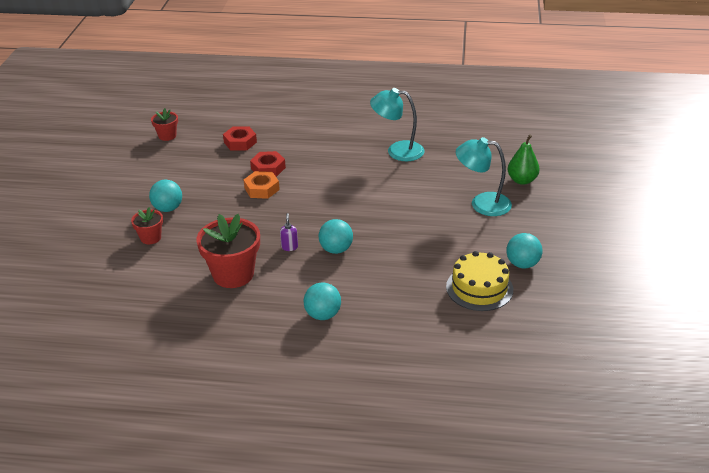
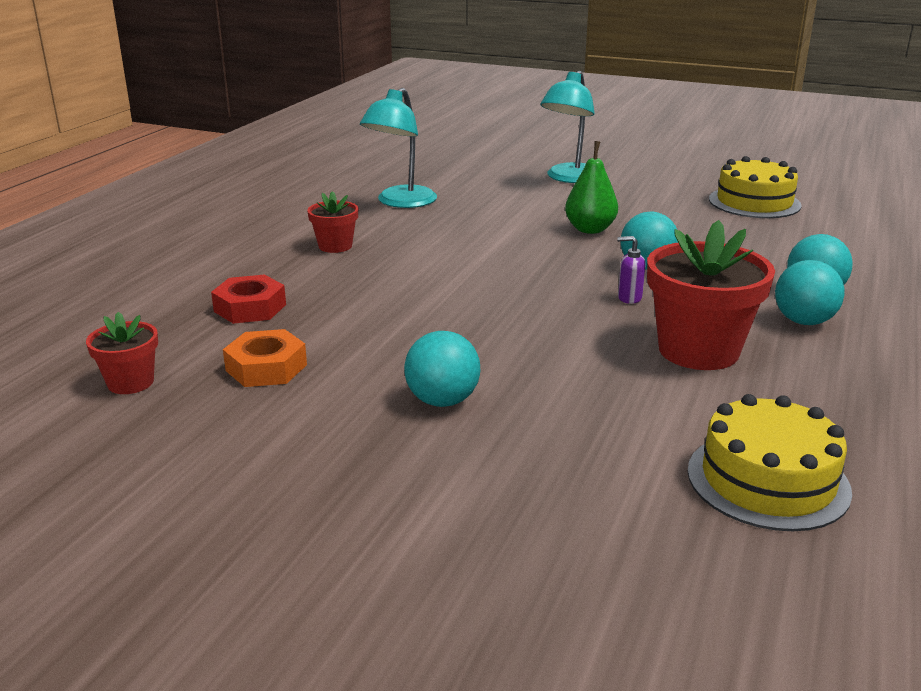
camera: 75 degrees left, 10 degrees down
red flower pot [131,207,163,244] -> red flower pot moved to [307,191,358,253]
orange nut [244,171,280,199] -> orange nut moved to [223,329,307,387]
red nut [250,151,286,177] -> none
turquoise ball [506,233,543,269] -> turquoise ball moved to [775,260,845,325]
green pear [508,134,540,185] -> green pear moved to [565,141,618,234]
none -> yellow cake [687,394,852,531]

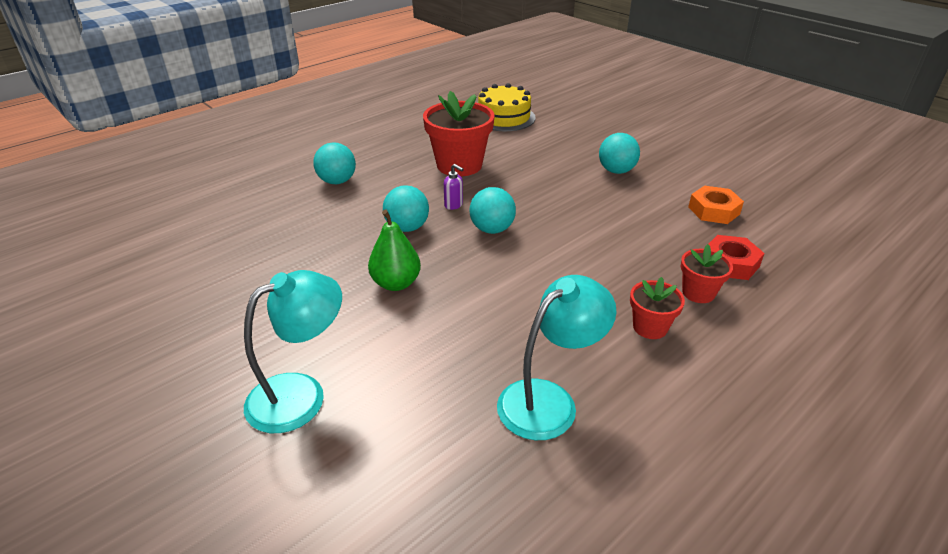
camera: 155 degrees left, 10 degrees up
red flower pot [86,312,158,394] -> red flower pot moved to [681,244,733,303]
yellow cake [709,156,802,218] -> none
turquoise ball [775,260,845,325] -> turquoise ball moved to [470,187,516,234]

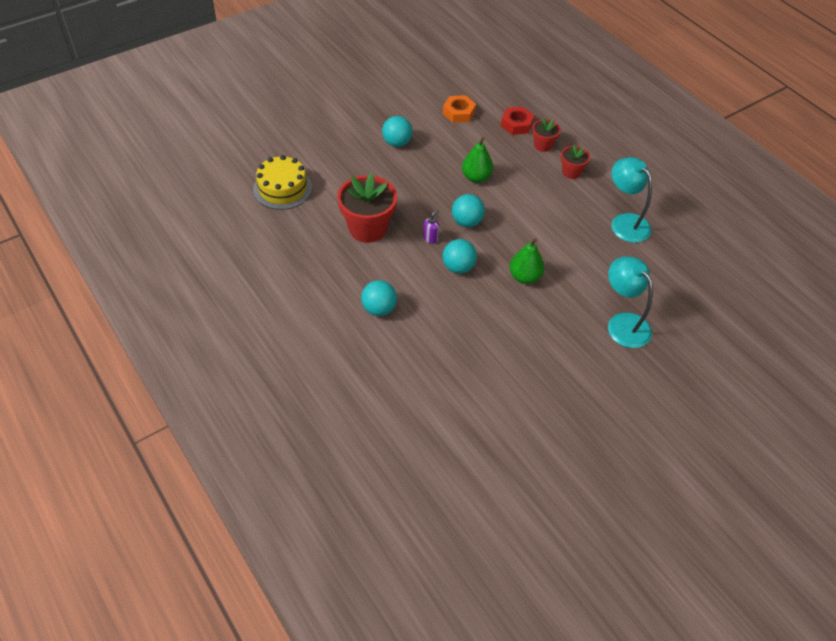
camera: 85 degrees left, 15 degrees up
none -> green pear [462,137,493,183]

